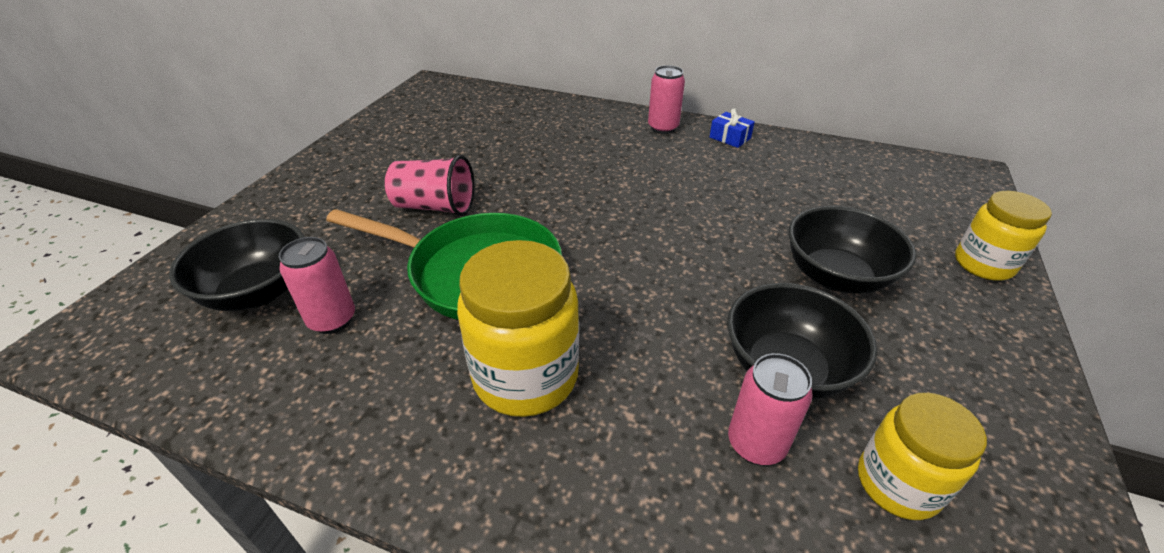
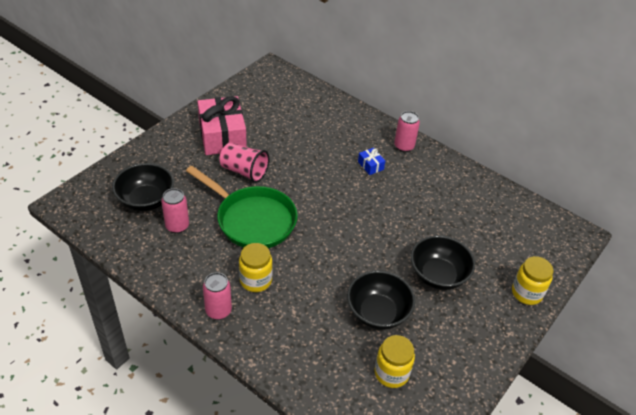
camera: 15 degrees right, 5 degrees up
yellow jar [457,240,579,417] -> yellow jar [239,243,273,292], size x0.64
blue gift [710,108,755,148] -> blue gift moved to [358,148,385,175]
pink can [728,353,813,465] -> pink can moved to [203,272,232,320]
none -> pink gift [197,96,247,155]

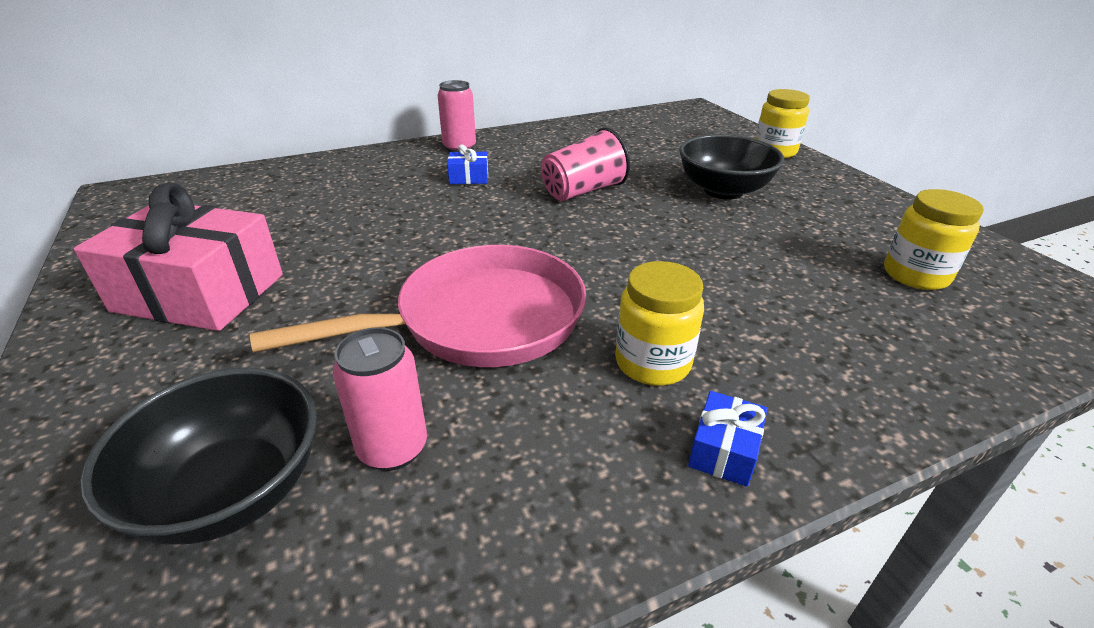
camera: 60 degrees left, 10 degrees down
green pan [186,166,298,248] -> pink pan [250,245,586,367]
pink can [203,272,232,320] -> blue gift [688,391,767,487]
pink cup [220,142,270,183] -> pink cup moved to [541,127,630,201]
black bowl [347,270,415,330] -> none

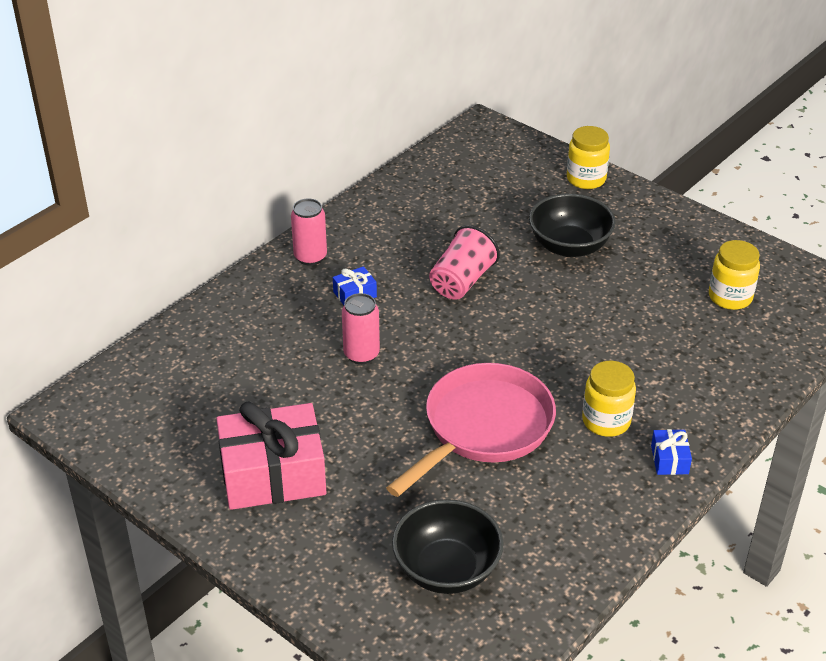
camera: 25 degrees left, 5 degrees up
pink can [333,327,427,471] -> pink can moved to [342,293,380,364]

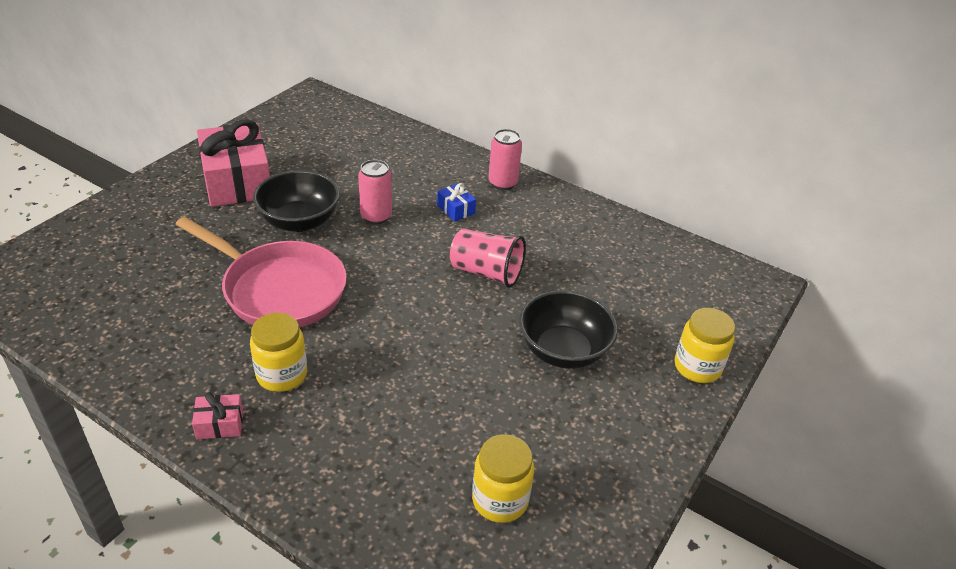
camera: 80 degrees right, 0 degrees up
black bowl [392,499,504,594] -> black bowl moved to [253,170,340,232]
blue gift [651,429,692,475] -> pink gift [192,392,243,439]

